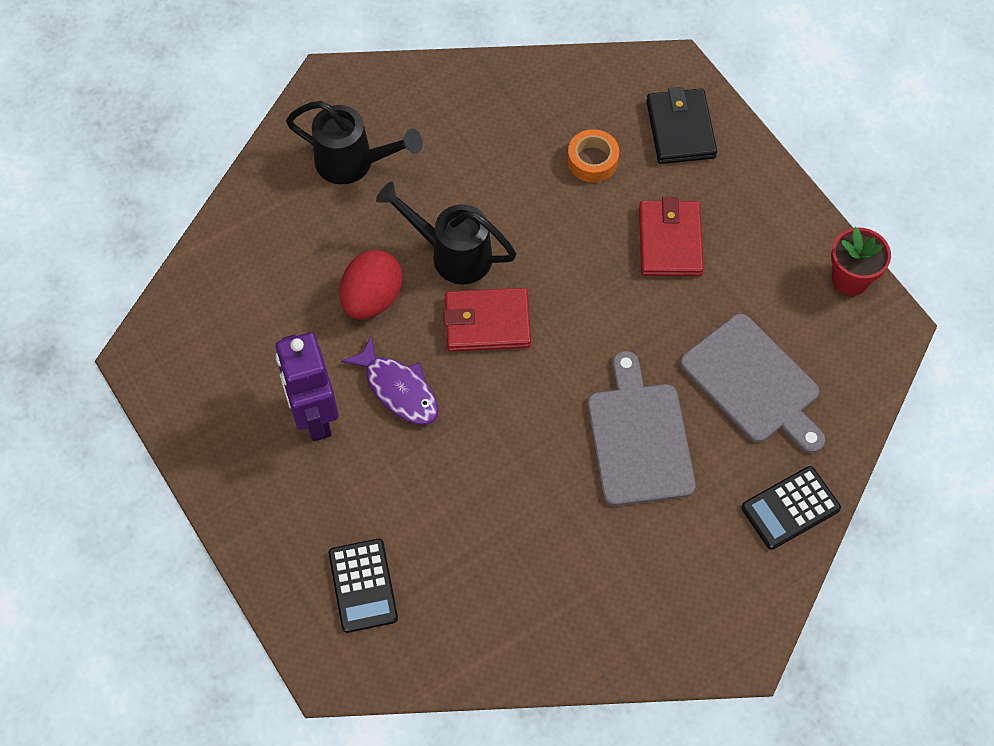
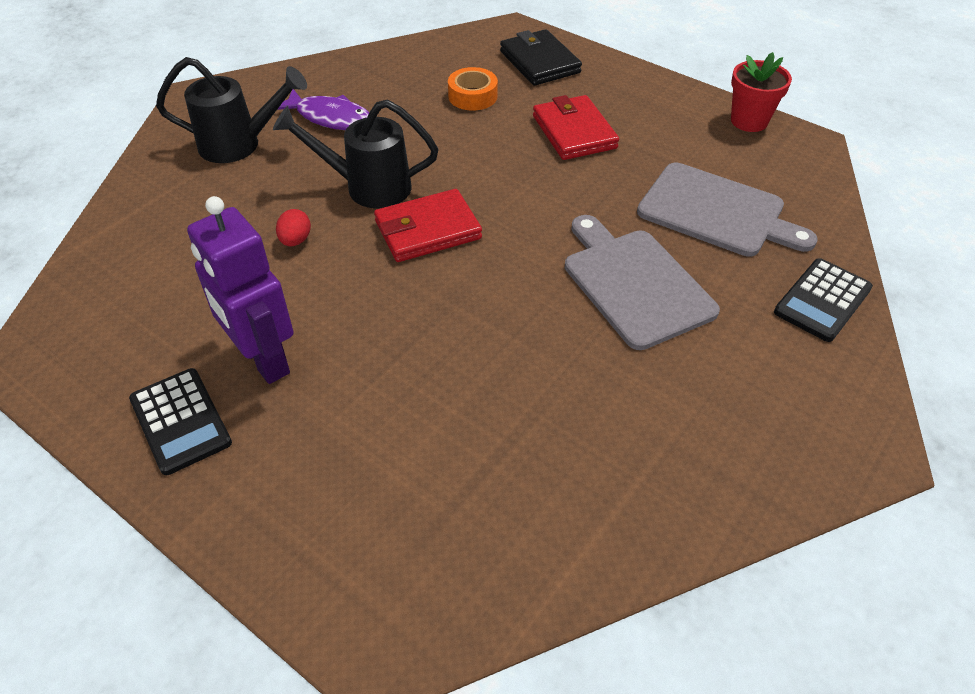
camera: 20 degrees left, 15 degrees down
black calculator [328,539,398,633] -> black calculator moved to [129,368,232,475]
red egg [339,250,402,320] -> red egg [276,209,311,246], size x0.51
purple fish [341,335,438,425] -> purple fish moved to [277,89,369,130]

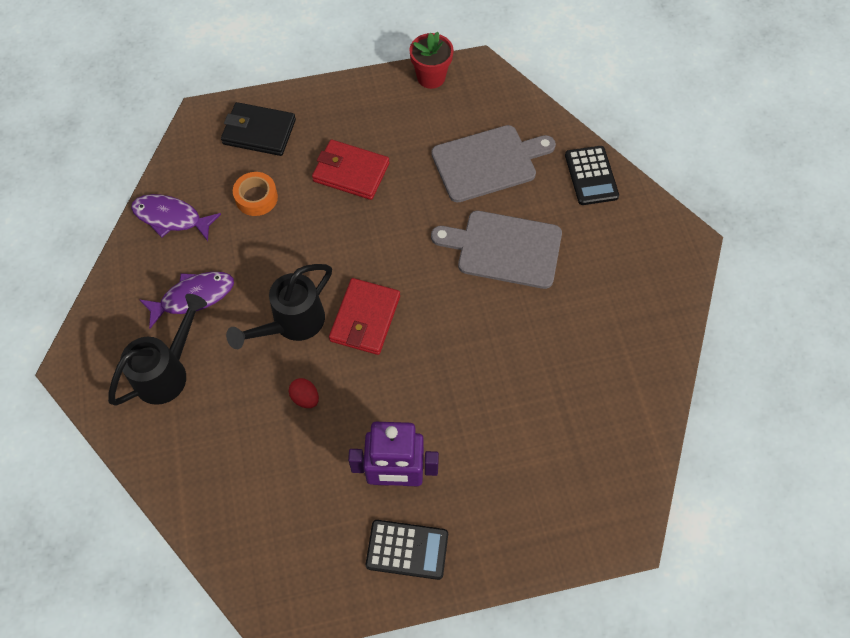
camera: 50 degrees left, 15 degrees up
none -> purple fish [131,194,221,241]

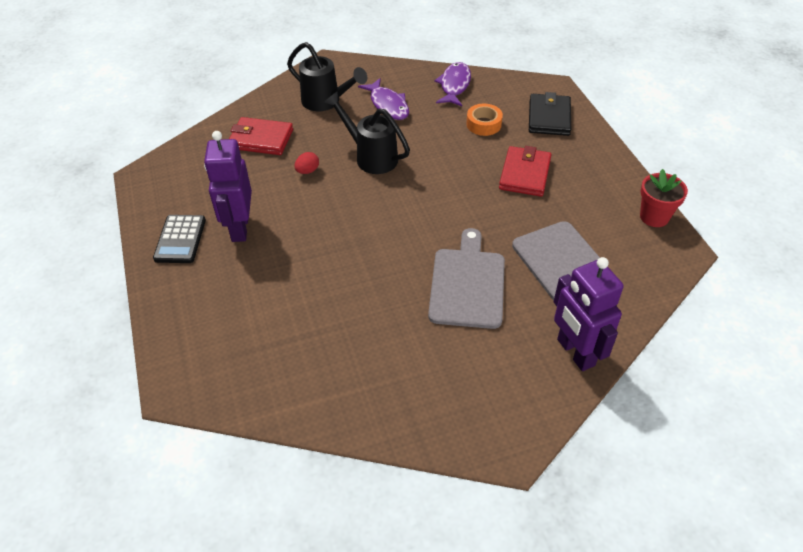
camera: 85 degrees right, 15 degrees down
red wallet [329,278,400,355] -> red wallet moved to [229,117,293,155]
black calculator [565,146,619,205] -> purple robot [554,257,624,371]

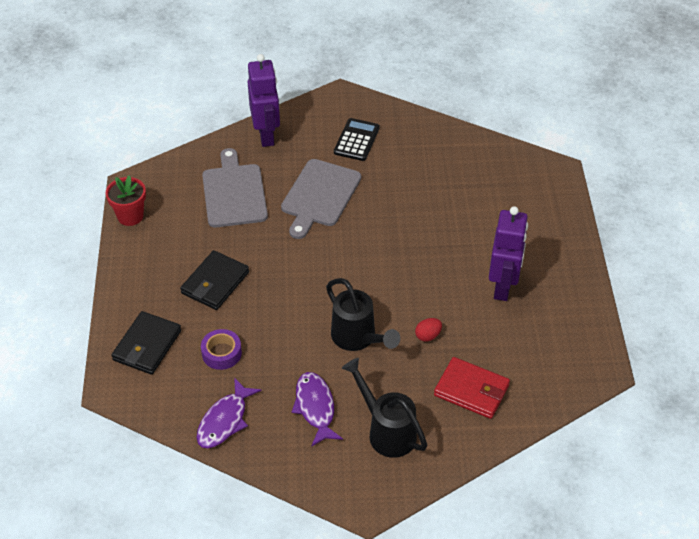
camera: 165 degrees left, 0 degrees up
black calculator [153,215,206,263] -> black calculator moved to [334,118,380,161]
orange tape [466,104,503,136] -> purple tape [201,329,242,370]
red wallet [499,146,552,197] -> black wallet [180,250,249,310]

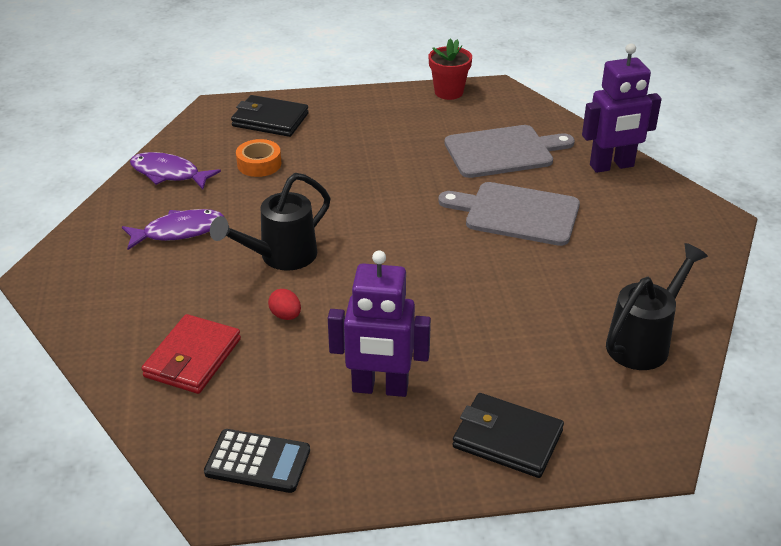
camera: 85 degrees right, 10 degrees down
black wallet [180,250,249,310] -> black wallet moved to [452,393,564,478]
purple tape [201,329,242,370] -> orange tape [236,139,281,177]
black calculator [334,118,380,161] -> black calculator moved to [204,429,310,493]
black watering can [342,358,427,458] -> black watering can moved to [606,243,708,370]

